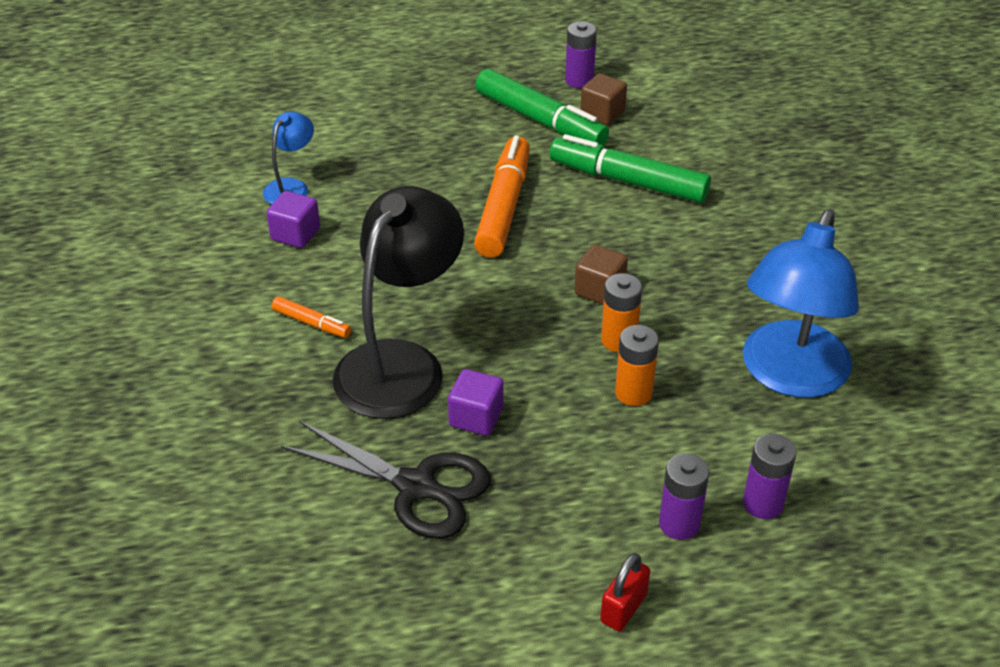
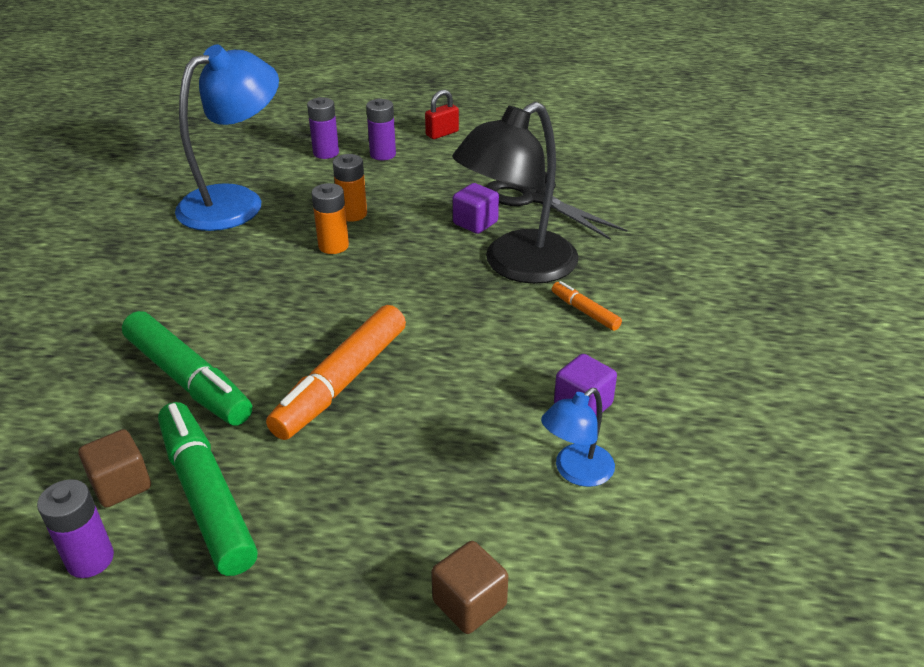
camera: 160 degrees left, 5 degrees down
brown cube [574,244,628,305] -> brown cube moved to [431,541,508,634]

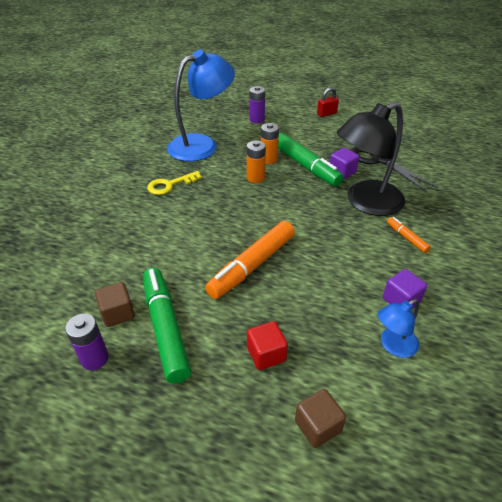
camera: 10 degrees right, 5 degrees up
green marker [122,311,252,426] -> green marker moved to [278,133,344,186]
purple battery [366,98,396,160] -> none
none -> yellow key [147,171,202,195]
none -> red cube [247,321,288,370]

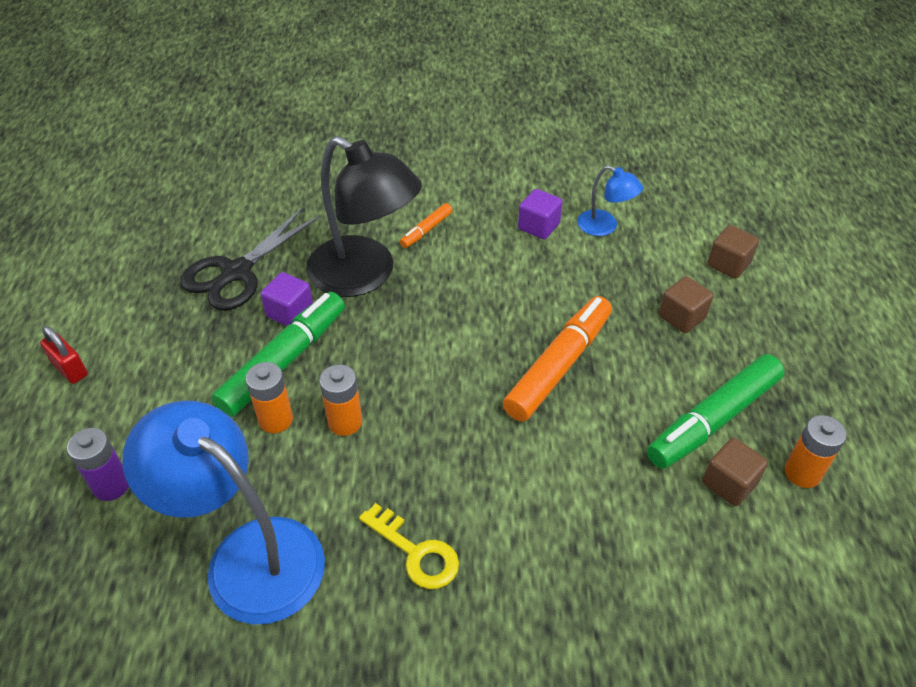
camera: 110 degrees left, 5 degrees up
purple battery [65,314,109,370] -> orange battery [785,415,847,488]
orange marker [205,221,295,299] -> orange marker turned 75 degrees counterclockwise [503,296,612,422]
red cube [247,321,288,370] -> brown cube [659,276,713,333]

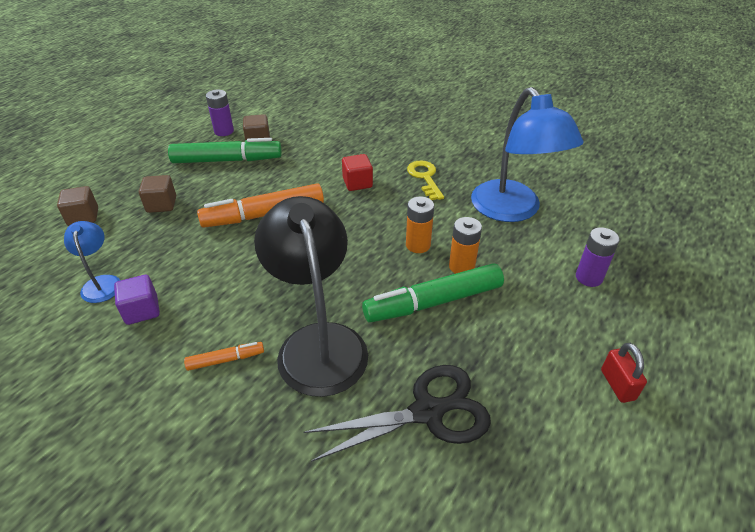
camera: 145 degrees left, 5 degrees down
purple cube [261,272,313,326] -> none
orange battery [785,415,847,488] -> purple battery [206,90,234,136]
none -> red cube [342,154,373,191]

